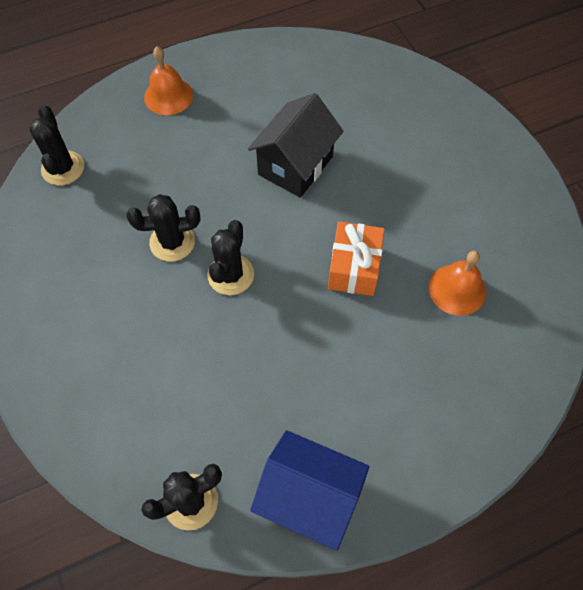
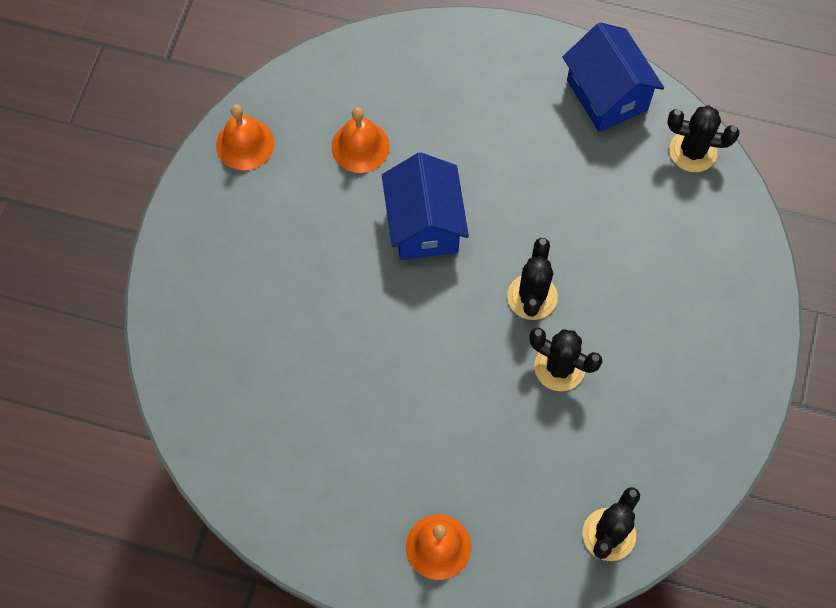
camera: 140 degrees left, 5 degrees up
black cactus [207,220,254,295] -> black cactus turned 45 degrees counterclockwise [507,238,558,320]
black house [248,93,343,198] -> none
orange gift [328,221,385,296] -> blue house [382,152,469,260]
none -> orange bell [216,105,274,170]

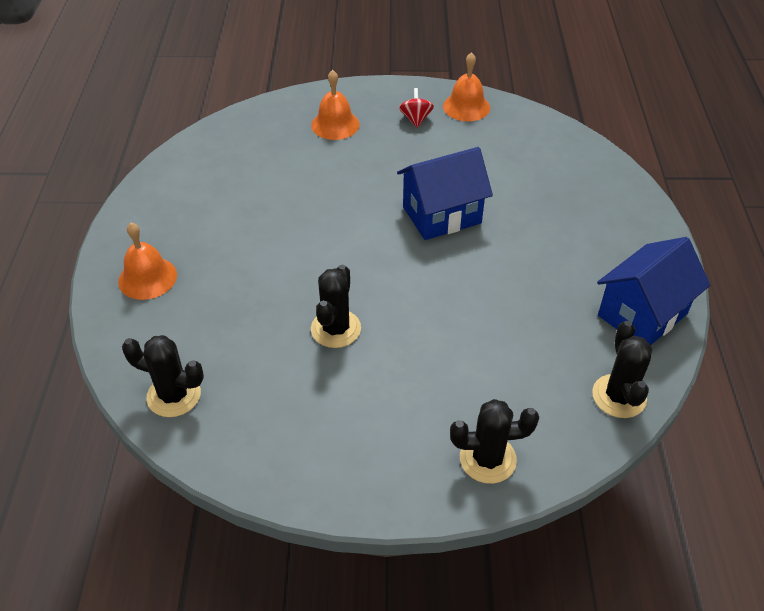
camera: 75 degrees right, 20 degrees down
orange bell [331,107,390,173] -> orange bell moved to [311,70,360,140]
black cactus [507,238,558,320] -> black cactus moved to [450,399,539,484]
none -> red spinning top [399,88,434,128]

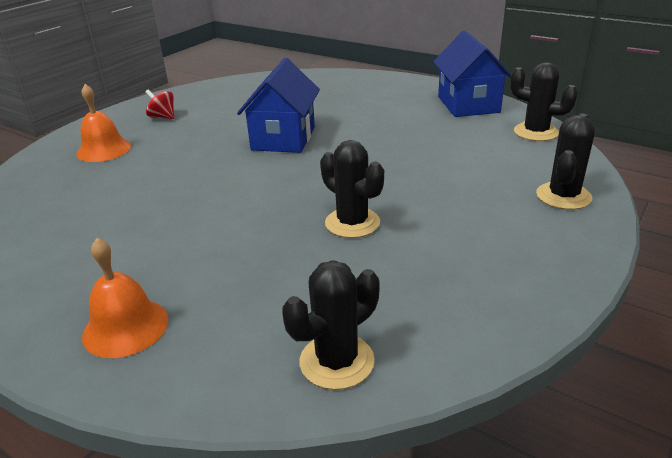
camera: 55 degrees left, 15 degrees down
orange bell [443,52,490,121] -> none

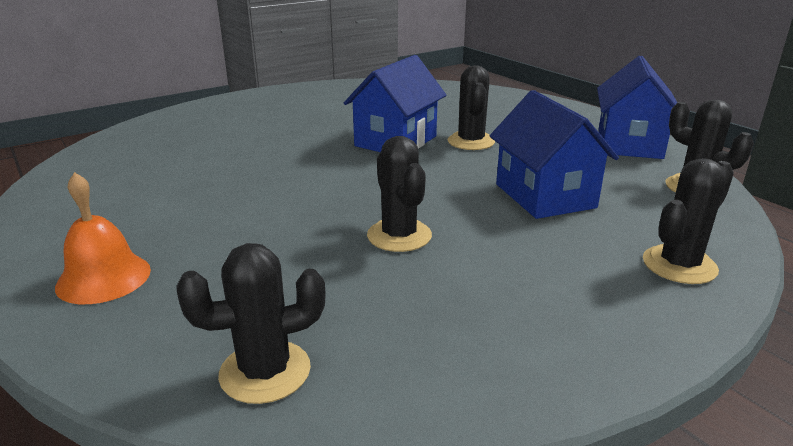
camera: 20 degrees right, 5 degrees down
orange bell [76,84,131,162] -> none
red spinning top [145,90,174,119] -> none
none -> black cactus [448,65,495,150]
none -> blue house [490,90,619,219]

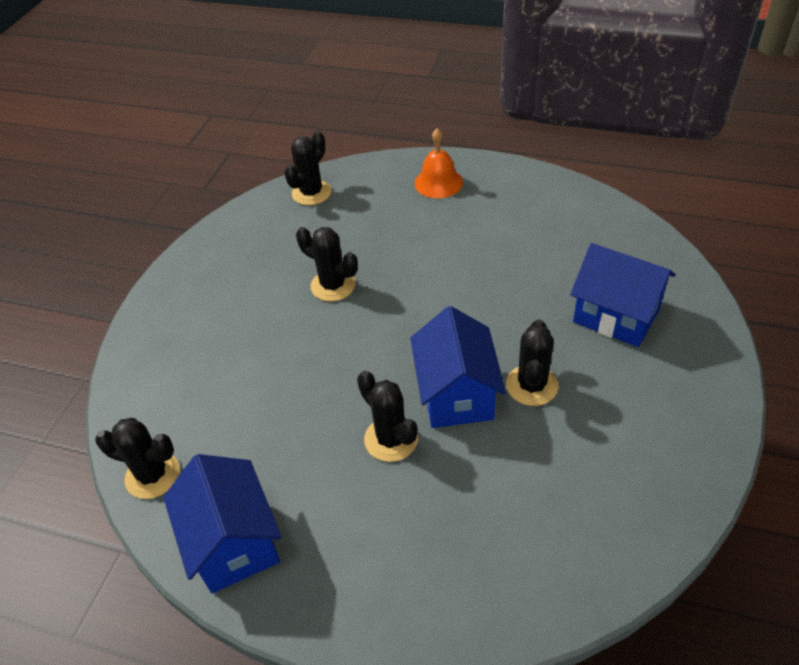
camera: 145 degrees right, 20 degrees up
blue house [490,90,619,219] -> blue house moved to [570,243,676,347]
black cactus [643,158,734,284] -> black cactus moved to [506,319,559,406]

